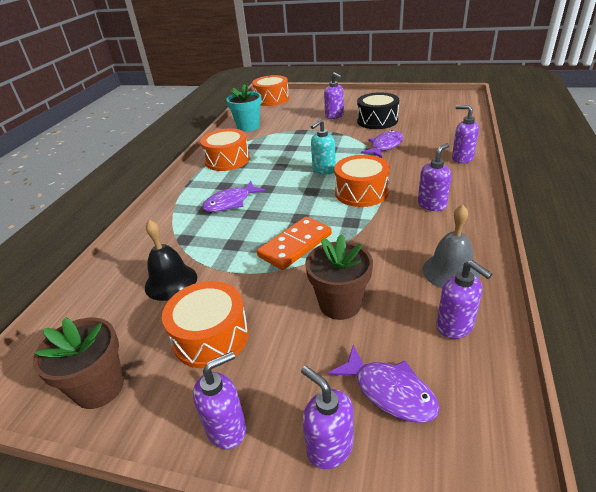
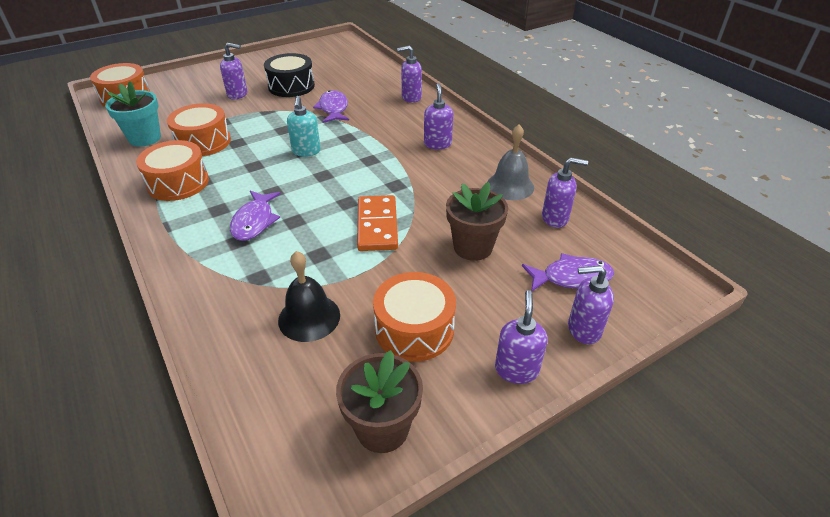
camera: 50 degrees left, 5 degrees up
orange drum [334,155,390,207] -> orange drum moved to [167,103,231,156]

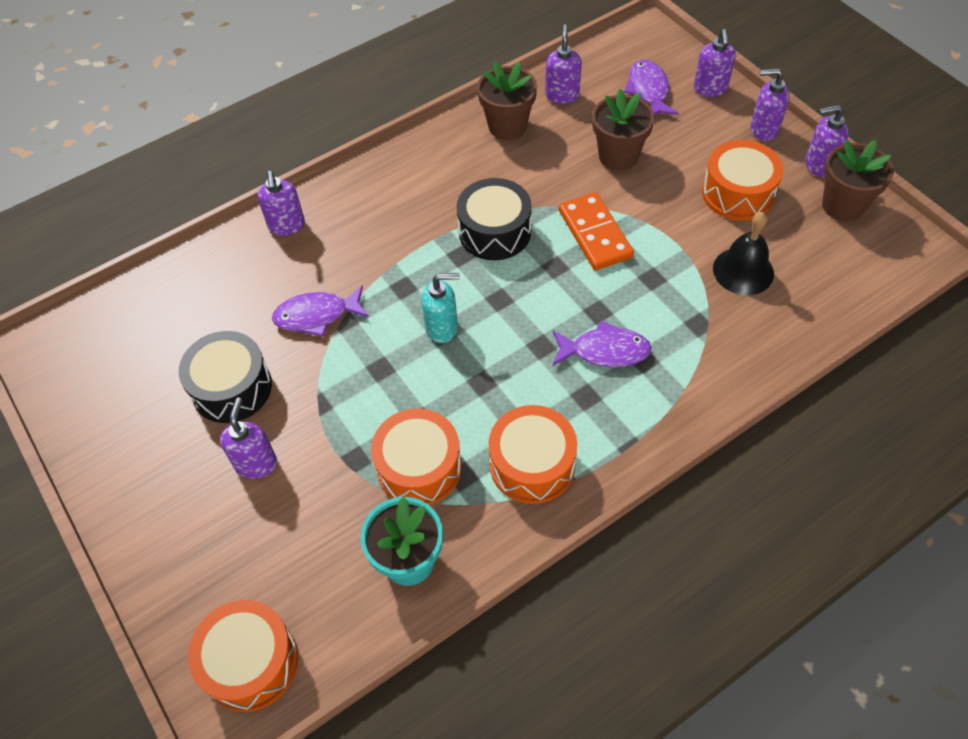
camera: 90 degrees left, 15 degrees up
orange domino [357,195,398,251] -> orange domino turned 75 degrees clockwise [559,192,634,270]
purple soap dispenser [424,83,453,149] -> purple soap dispenser moved to [805,105,849,177]
grey bell [487,124,534,200] -> brown flower pot [477,62,537,140]
none -> black drum [457,178,532,260]

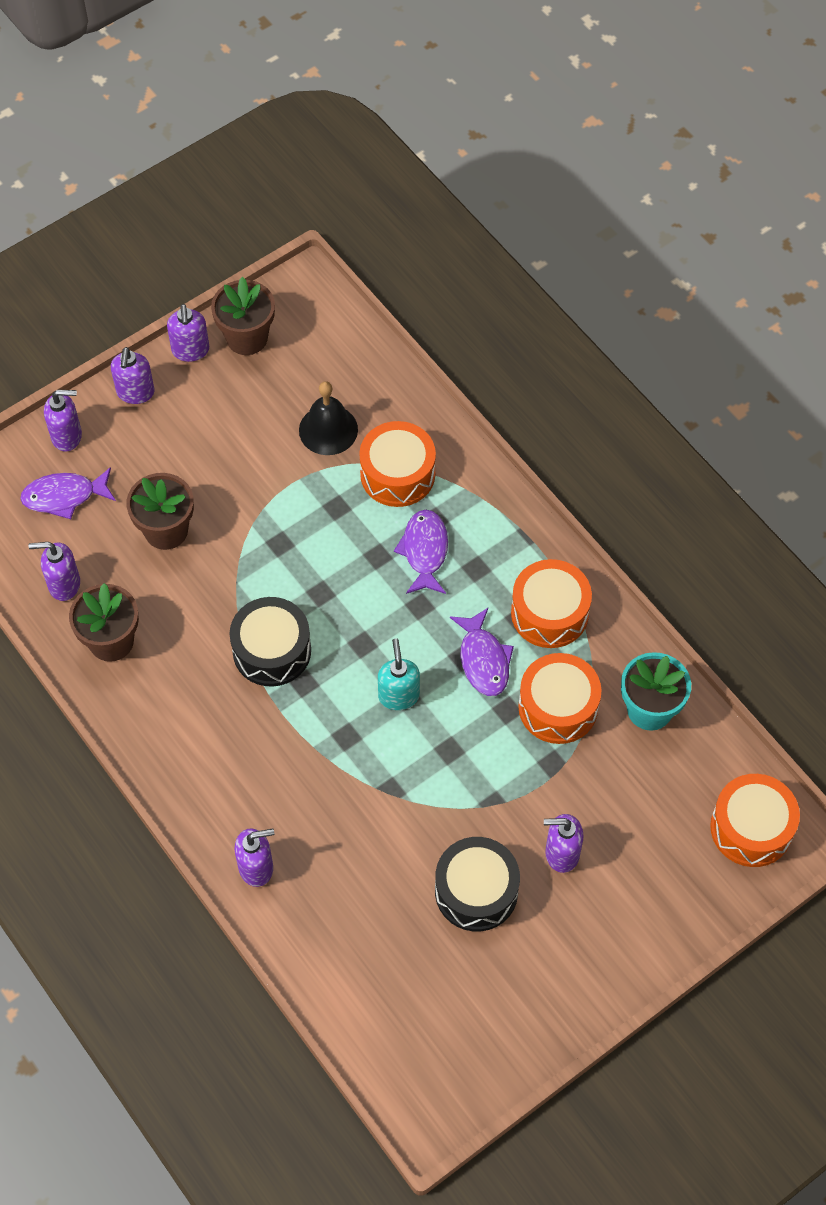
camera: 95 degrees left, 5 degrees up
purple fish [272,285,369,337] -> purple fish moved to [450,608,514,696]
orange domino [559,192,634,270] -> none
orange drum [702,140,783,221] -> orange drum moved to [359,421,436,507]

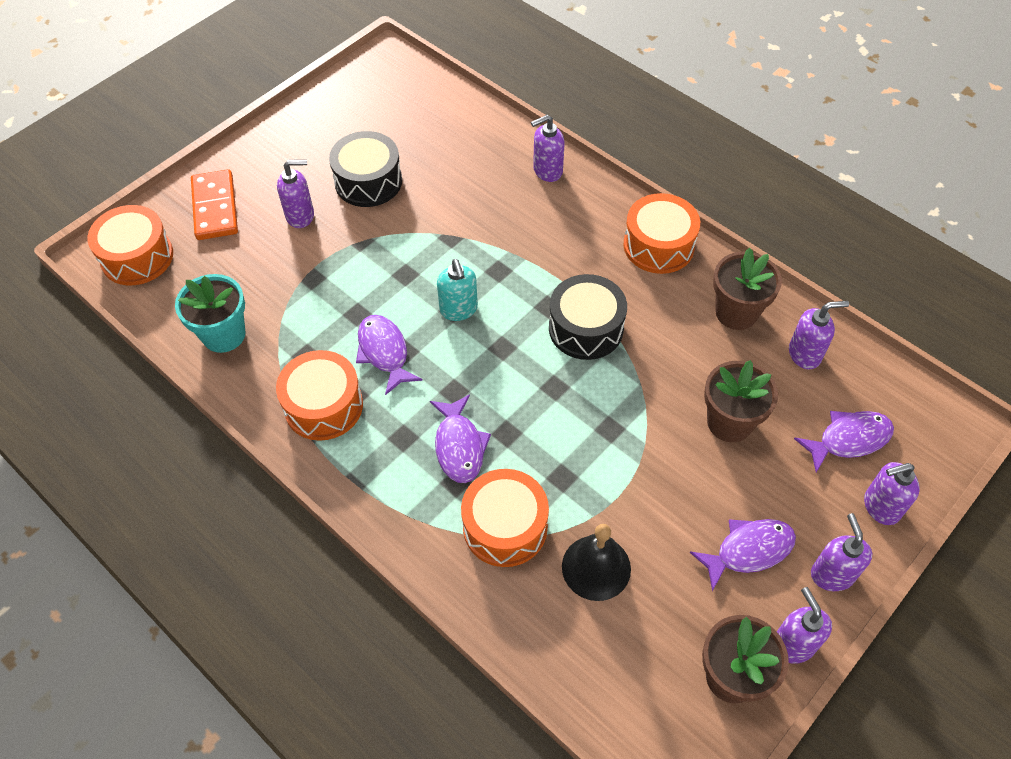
camera: 170 degrees right, 5 degrees down
orange drum [518,653,602,744] -> orange drum moved to [623,193,700,274]
none -> orange domino [191,169,238,240]
none -> purple fish [690,519,796,591]

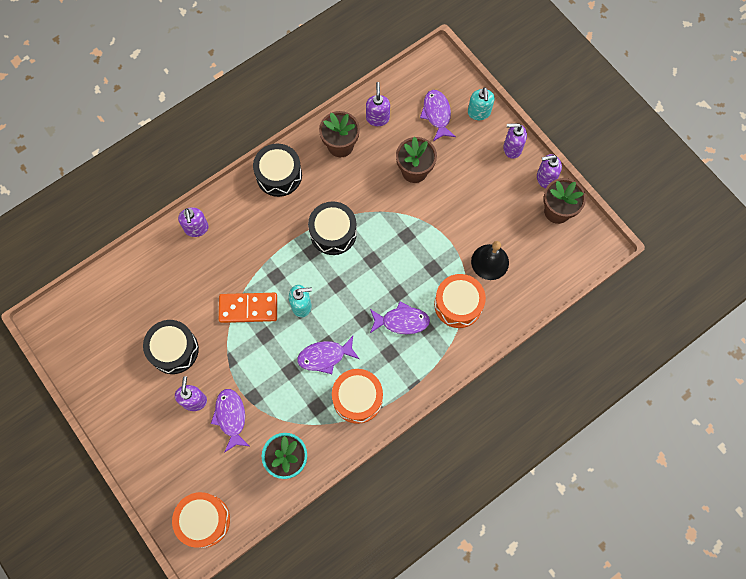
camera: 80 degrees left, 15 degrees up
orange domino [191,169,238,240] -> orange domino moved to [219,293,277,323]
orange drum [623,193,700,274] -> black drum [253,144,302,197]
purple fish [690,519,796,591] -> purple fish moved to [211,389,249,453]
purple soap dispenser [864,462,920,525] -> turquoise soap dispenser [468,87,495,120]

